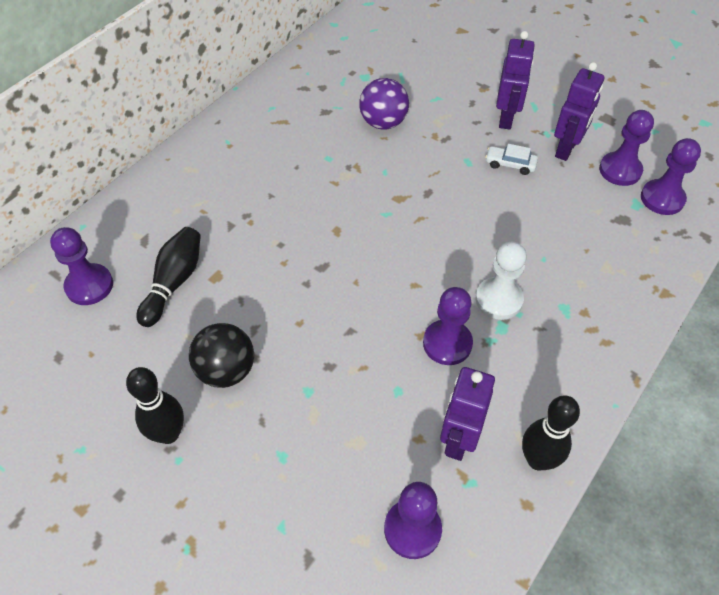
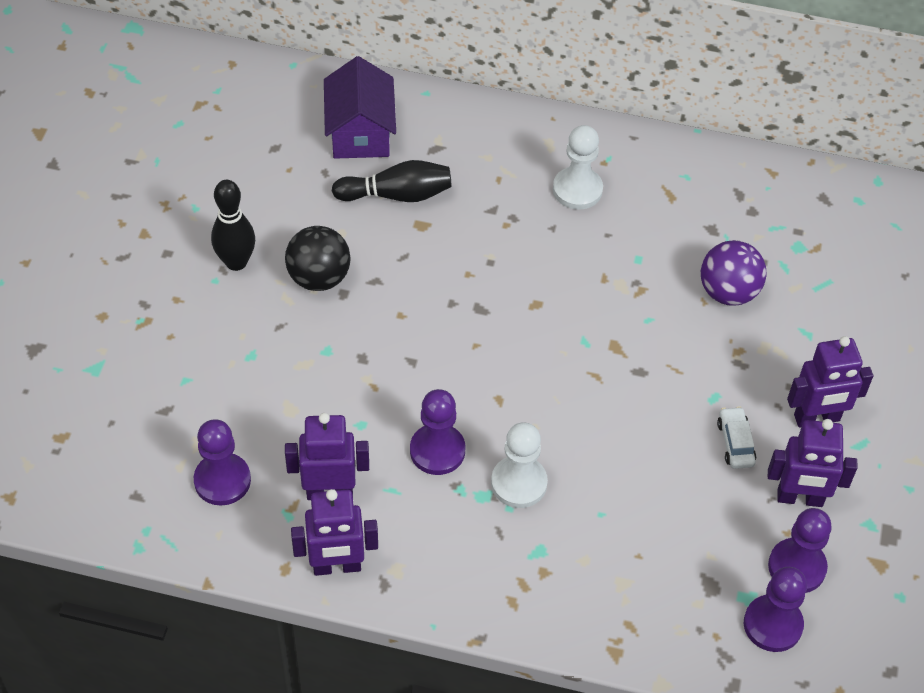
camera: 65 degrees right, 0 degrees up
purple pawn [50,227,113,305] -> purple house [324,56,396,159]
black bowling pin [522,396,580,471] -> purple robot [291,489,378,576]
none -> white pawn [553,125,603,210]

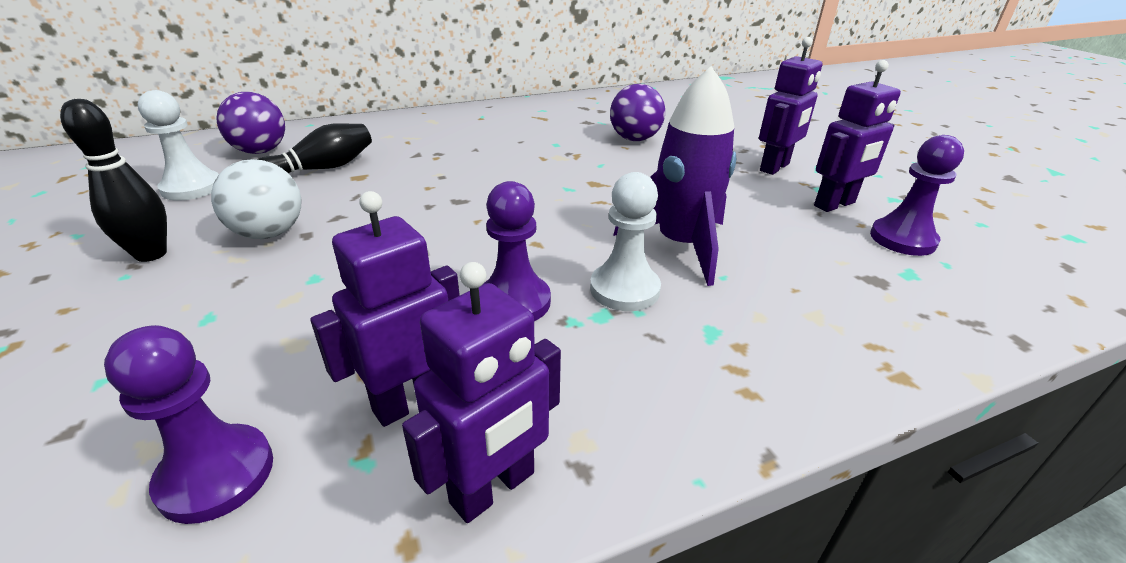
camera: 35 degrees left, 20 degrees down
black ball [285,226,351,291] -> white ball [211,159,301,239]
purple house [324,56,396,159] -> purple ball [216,92,285,154]
white pawn [553,125,603,210] -> white pawn moved to [138,90,219,200]
white car [717,406,756,469] -> none
purple pawn [744,567,807,652] -> none
none -> purple rocket [613,66,736,286]

